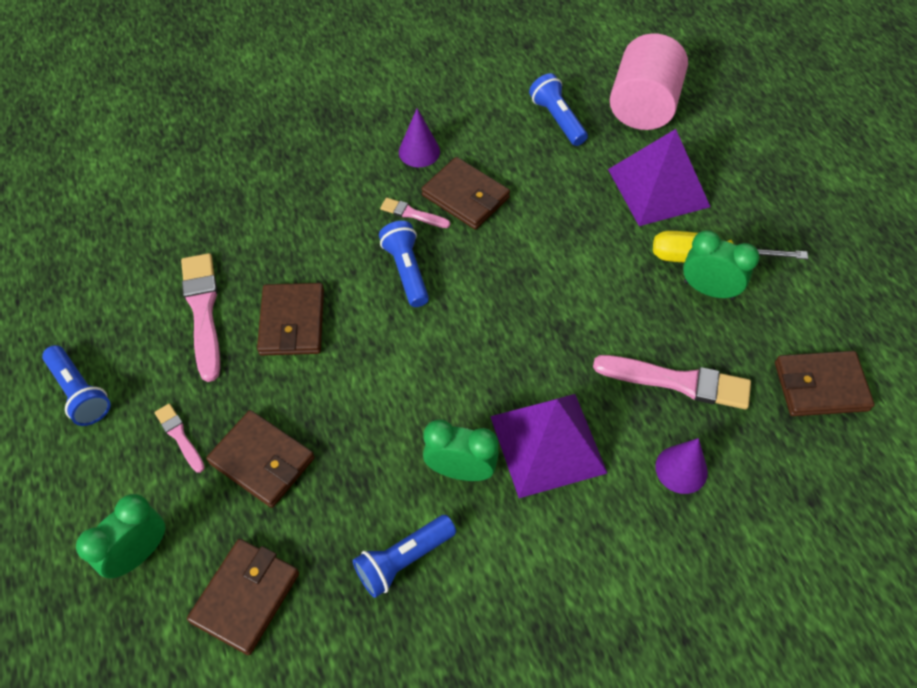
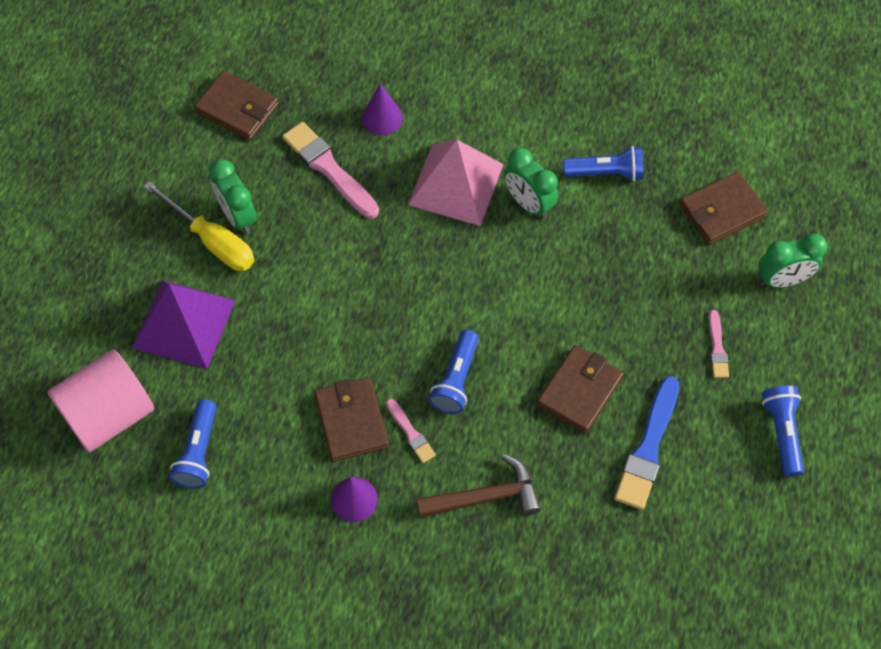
camera: 145 degrees left, 5 degrees up
pink brush [181,253,220,382] -> blue brush [614,376,679,510]
brown wallet [206,410,315,508] -> none
purple pyramid [490,394,607,498] -> pink pyramid [408,139,504,226]
none -> brown hammer [416,454,541,518]

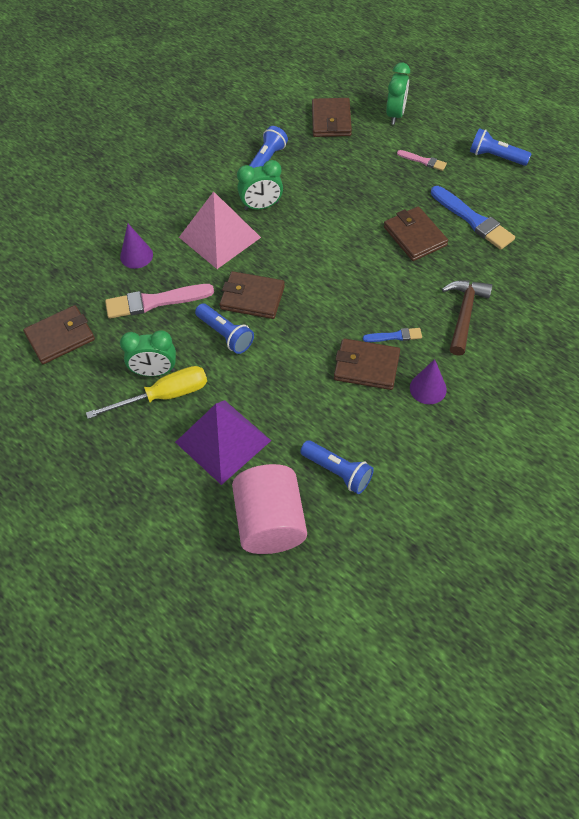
camera: 60 degrees left, 5 degrees down
pink brush [386,399,436,463] -> blue brush [363,328,422,342]
blue flashlight [429,330,479,414] -> blue flashlight moved to [195,303,254,354]
none -> brown wallet [220,271,285,319]

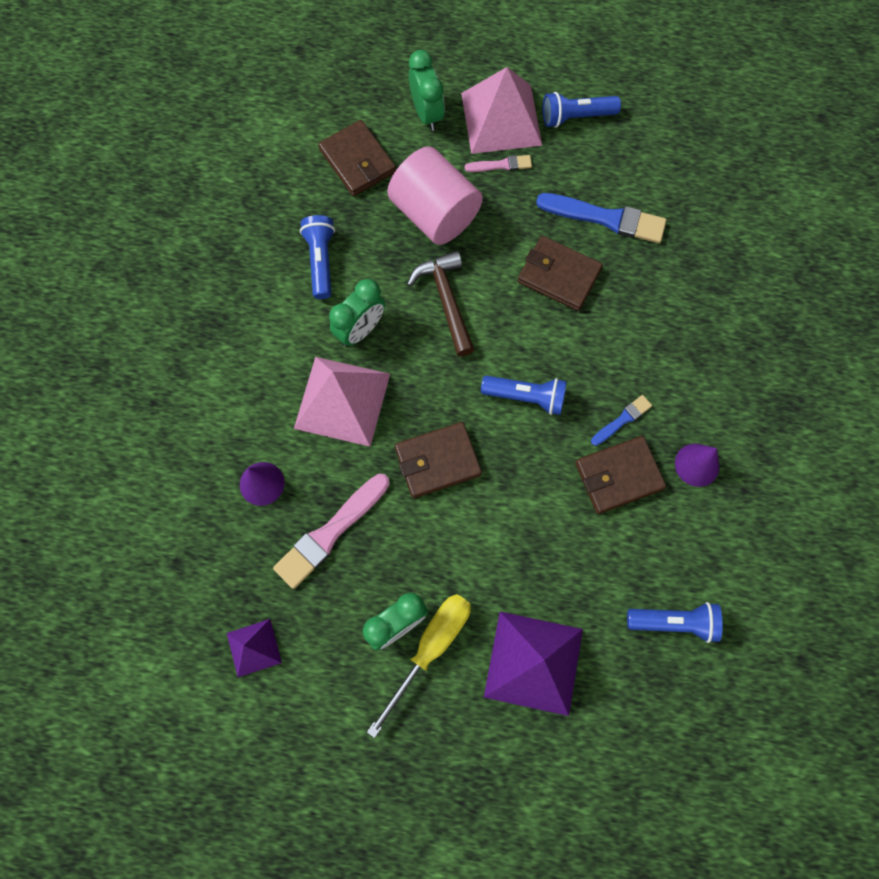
camera: 35 degrees left, 15 degrees up
brown wallet [23,305,95,364] -> purple pyramid [227,619,282,677]
blue flashlight [195,303,254,354] -> blue flashlight moved to [481,375,567,415]
pink cylinder [232,464,307,554] -> pink cylinder moved to [387,146,483,245]
brown hammer [442,280,493,356] -> brown hammer moved to [407,250,475,356]
none -> pink pyramid [461,67,542,154]

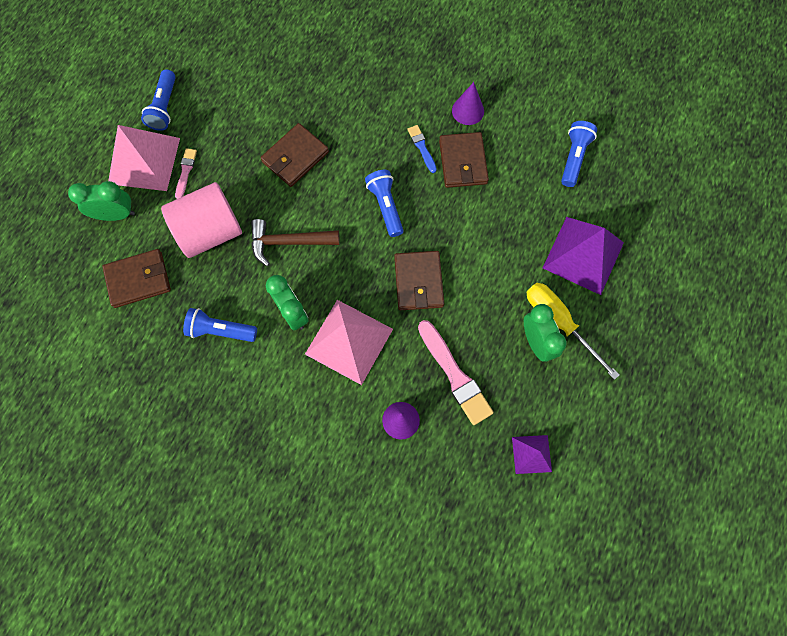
camera: 75 degrees left, 0 degrees up
blue flashlight [481,375,567,415] -> blue flashlight turned 45 degrees counterclockwise [365,170,404,237]
blue brush [536,193,667,243] -> none

